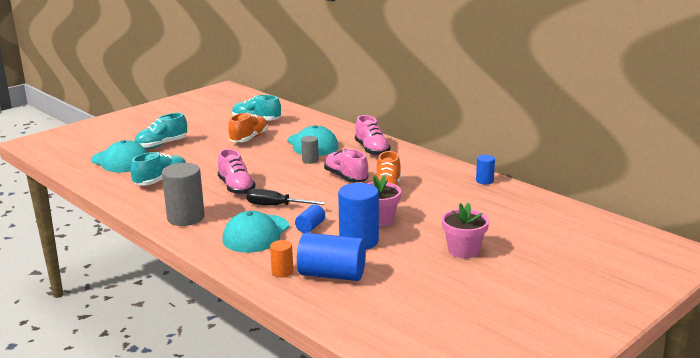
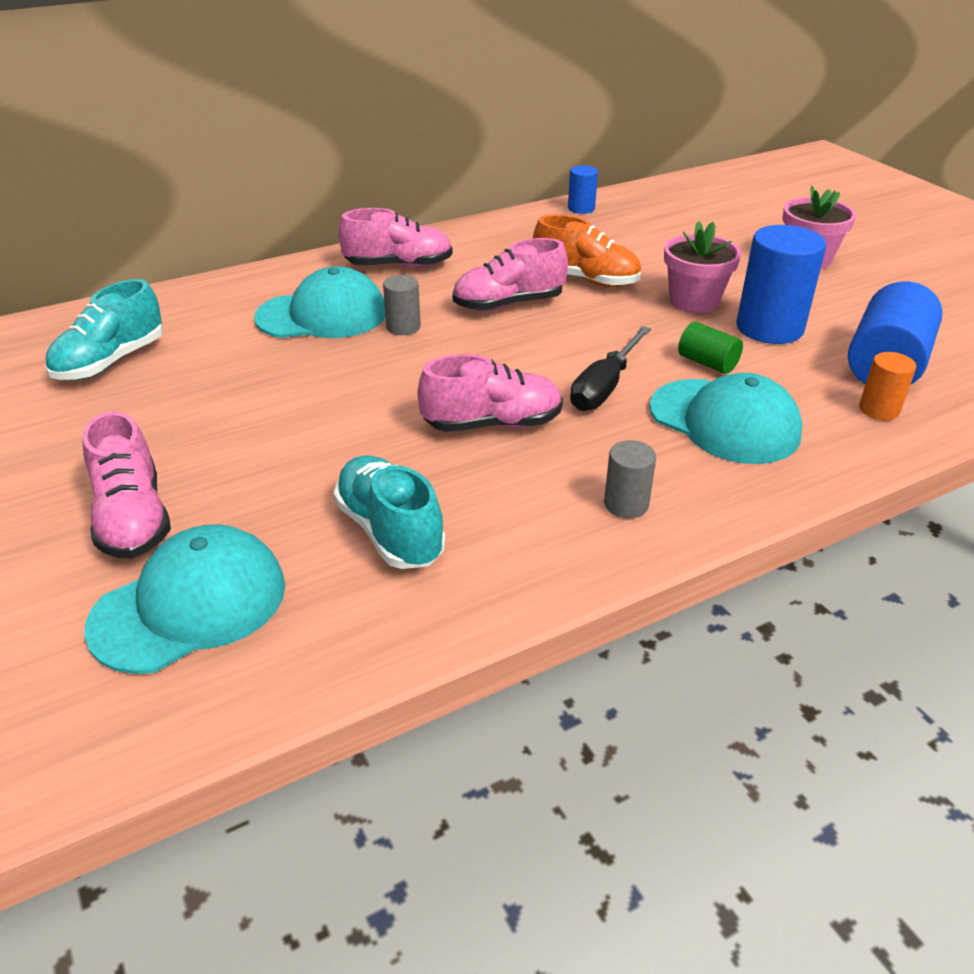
camera: 75 degrees left, 15 degrees up
turquoise shoe [134,113,187,149] -> pink shoe [82,411,171,558]
grey cylinder [162,163,205,226] -> grey cylinder [604,440,656,518], size x0.52
orange shoe [228,113,268,142] -> none
blue cylinder [295,205,325,233] -> green cylinder [678,322,743,374]

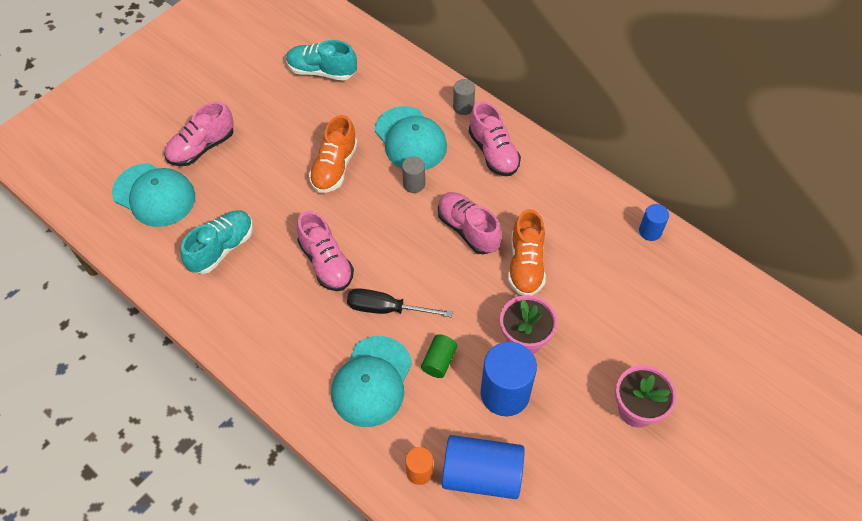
camera: 70 degrees right, 20 degrees up
grey cylinder [604,440,656,518] -> grey cylinder moved to [453,79,475,115]
none -> orange shoe [309,115,358,193]

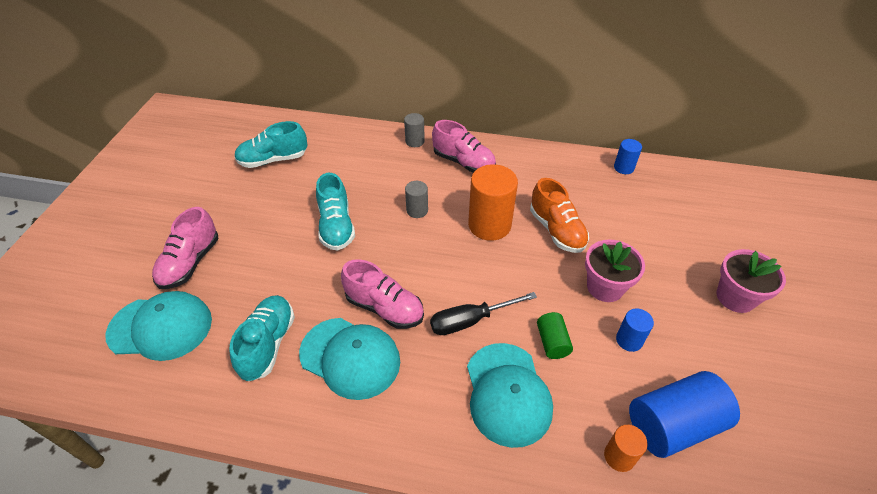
camera: 30 degrees left, 10 degrees down
orange shoe [309,115,358,193] -> turquoise shoe [316,173,355,251]
turquoise cap [375,106,447,170] -> turquoise cap moved to [299,318,400,400]
pink shoe [438,192,502,254] -> orange cylinder [468,164,518,241]
blue cylinder [480,342,537,416] -> blue cylinder [616,309,654,352], size x0.52

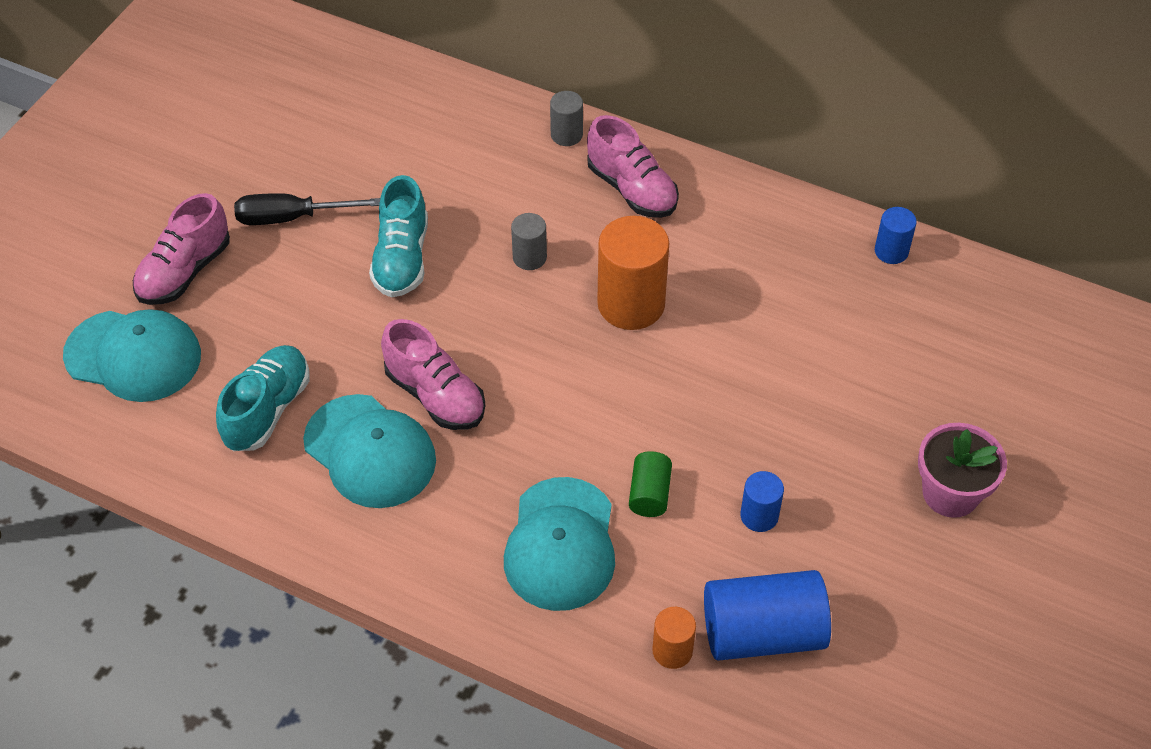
camera: 15 degrees right, 5 degrees up
turquoise shoe [234,121,307,168] -> none
black screwdriver [430,292,537,335] -> black screwdriver moved to [234,193,380,225]
orange shoe [530,178,589,253] -> none
pink flower pot [585,240,645,302] -> none

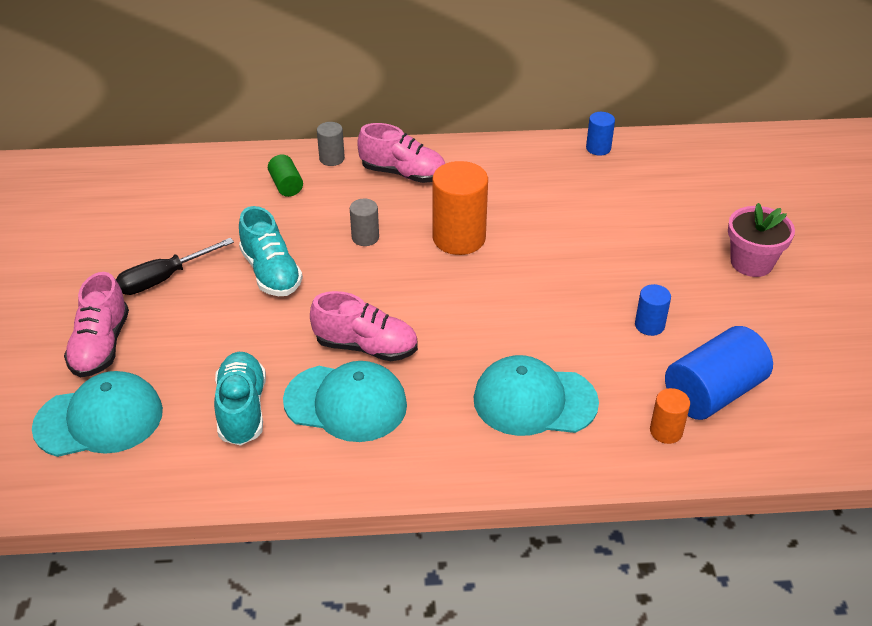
camera: 30 degrees left, 10 degrees down
turquoise cap [504,477,615,611] -> turquoise cap turned 120 degrees clockwise [474,355,599,436]
green cylinder [629,451,672,517] -> green cylinder moved to [268,154,303,197]

